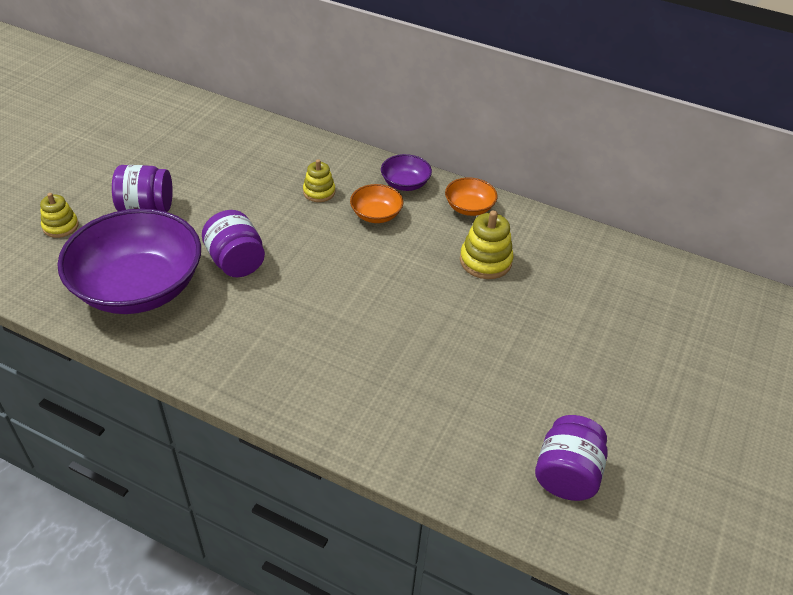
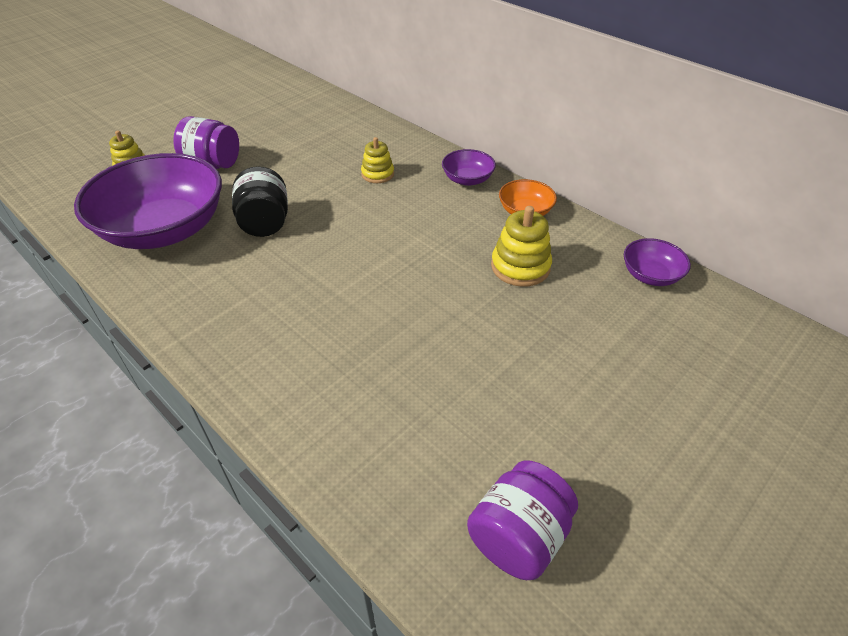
camera: 20 degrees right, 0 degrees up
purple jar [202,210,265,277] -> black jar [232,166,288,237]
orange bowl [350,184,403,223] -> none
none -> purple bowl [624,238,691,286]

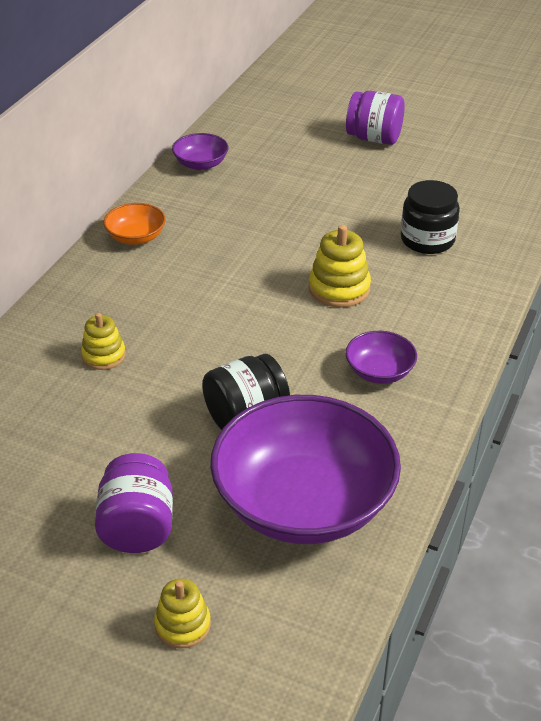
camera: 110 degrees left, 5 degrees down
purple bowl [442,149,496,186] -> purple bowl moved to [345,331,417,384]
purple jar [467,460,578,580] -> purple jar moved to [346,91,405,145]
yellow stacking toy [491,206,552,287] -> yellow stacking toy moved to [309,225,371,308]
none -> black jar [401,180,460,254]

